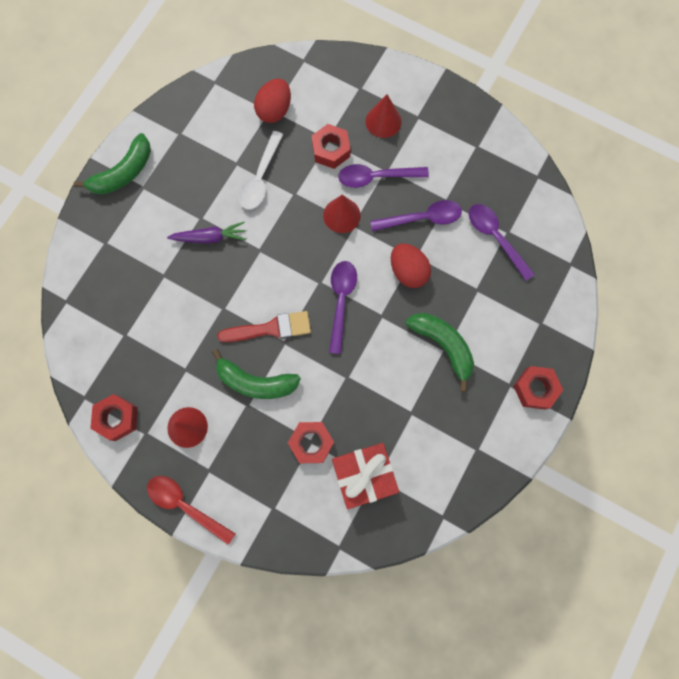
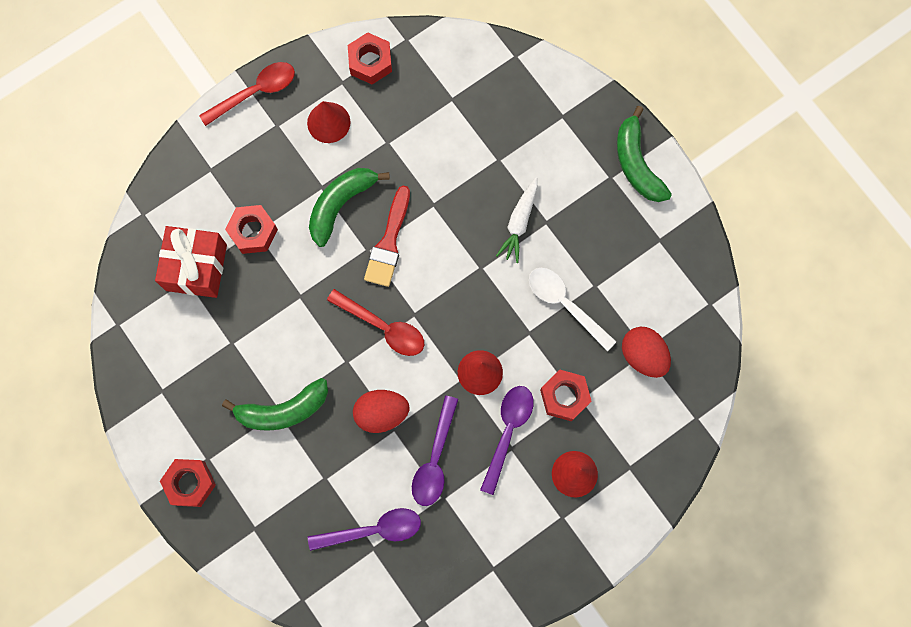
camera: 115 degrees right, 0 degrees up
purple carrot [167,222,246,244] -> white carrot [496,177,537,263]
purple spoon [329,261,357,354] -> red spoon [327,289,424,356]

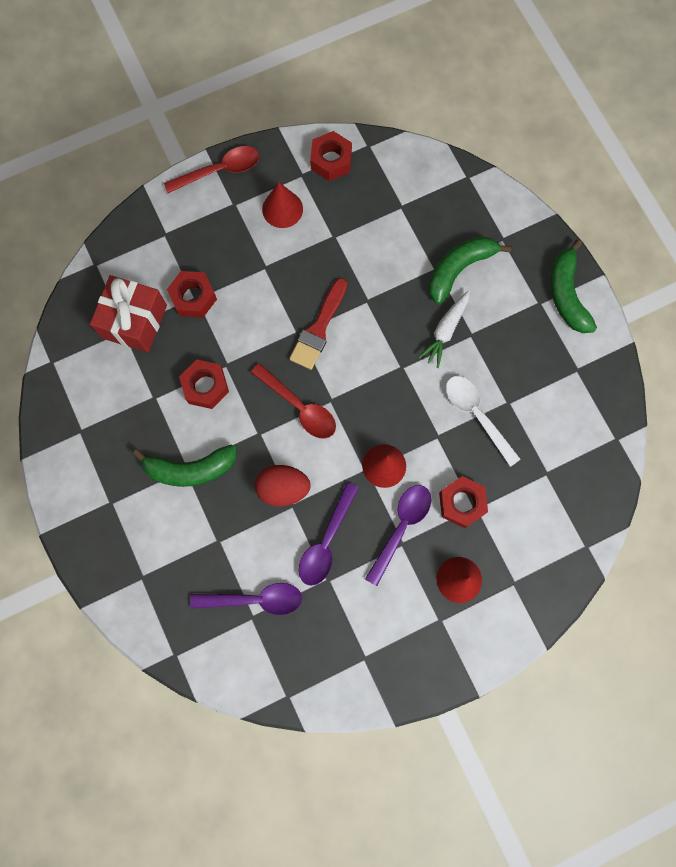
camera: 10 degrees right, 0 degrees up
red nut [160,459,216,507] -> red nut moved to [179,359,229,409]
green banana [309,168,390,247] -> green banana moved to [429,236,512,304]
red egg [622,327,671,378] -> none

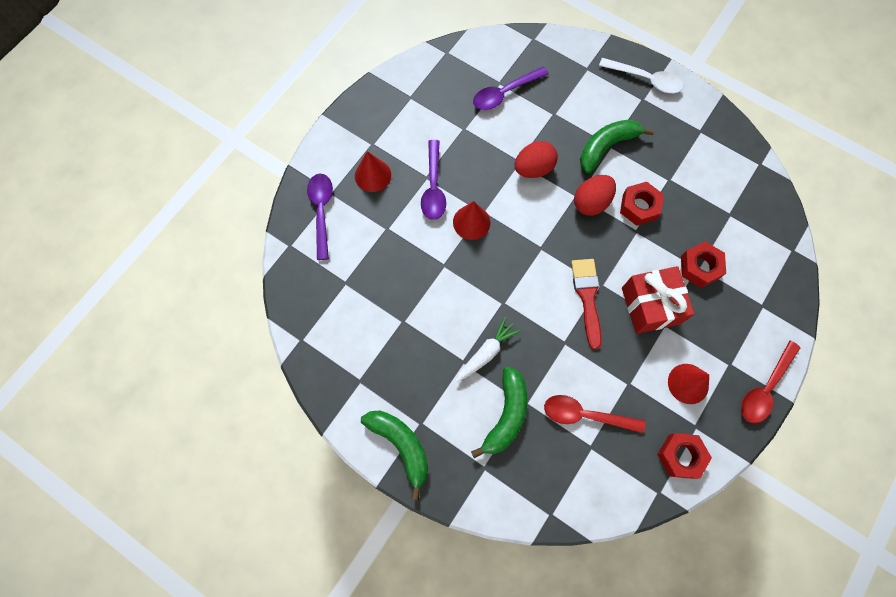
camera: 150 degrees right, 5 degrees down
red gift [90,275,167,353] -> red gift moved to [622,266,695,334]
red spoon [251,363,336,439] -> red spoon moved to [544,395,645,433]
purple spoon [299,482,359,586] -> purple spoon moved to [307,174,333,260]
white carrot [418,291,470,368] -> white carrot turned 45 degrees clockwise [455,317,521,382]
red nut [439,476,488,528] -> none
white spoon [446,376,520,467] -> white spoon moved to [599,58,683,93]
none -> red egg [574,175,616,216]

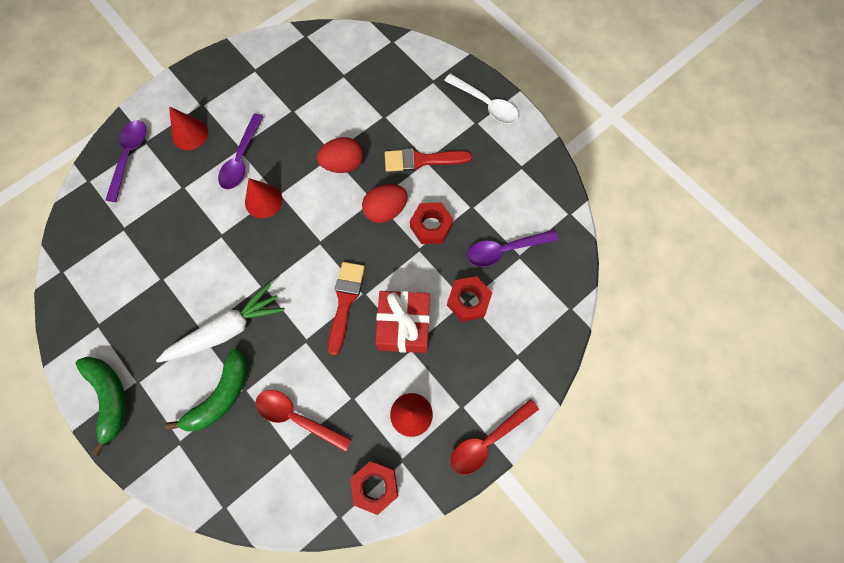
camera: 15 degrees right, 0 degrees up
white carrot [455,317,521,382] -> white carrot [156,283,285,363], size x1.55
purple spoon [473,66,549,110] -> purple spoon moved to [467,230,558,267]
green banana [580,119,654,173] -> red brush [385,148,472,172]

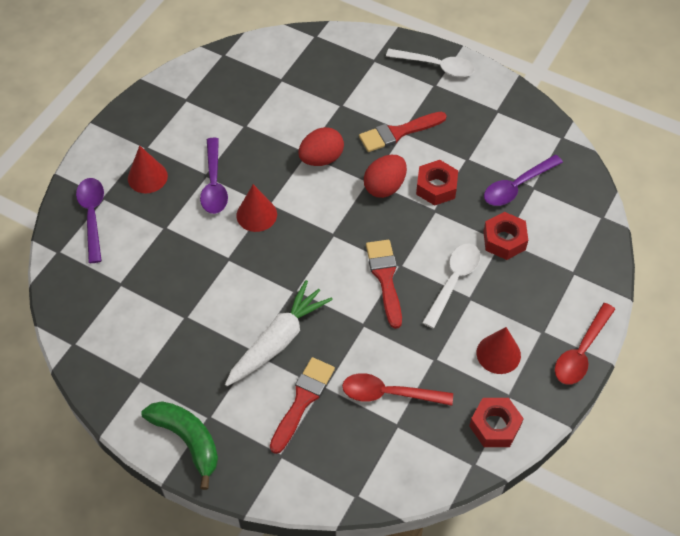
camera: 20 degrees left, 15 degrees down
green banana [165,349,247,431] -> red brush [270,357,335,454]
red gift [375,291,430,353] -> white spoon [422,244,481,328]

